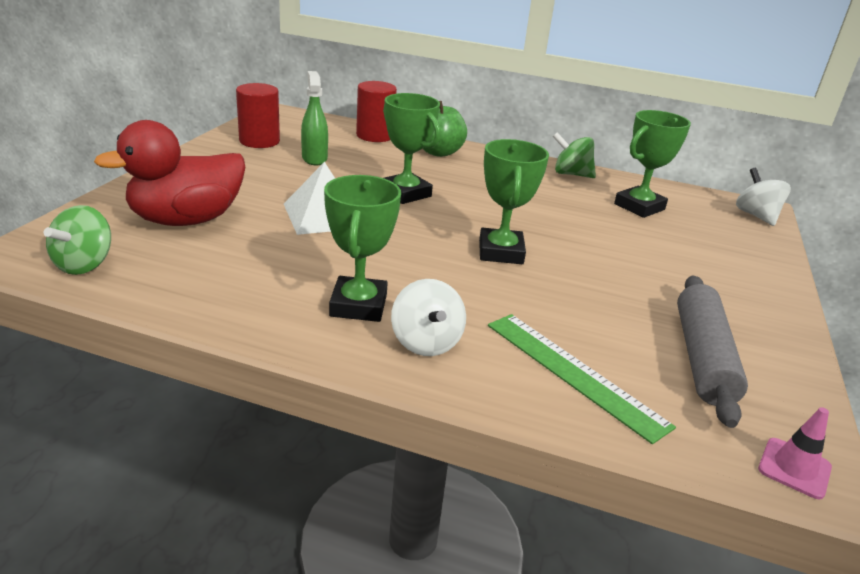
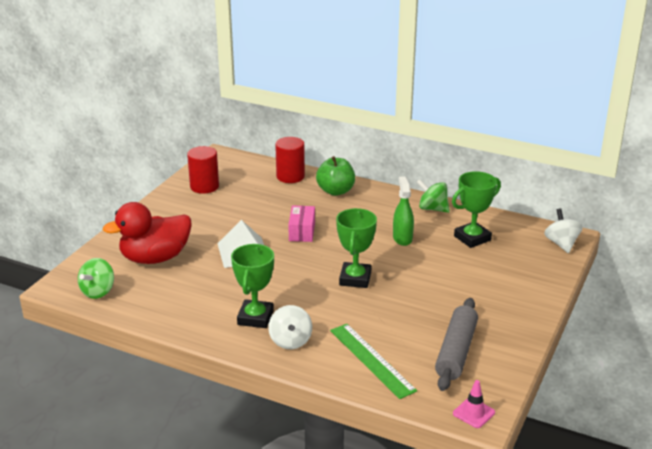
camera: 10 degrees right, 0 degrees up
green spray bottle [301,71,328,165] -> green spray bottle moved to [393,176,414,246]
green trophy [383,93,441,204] -> pink box [288,206,315,242]

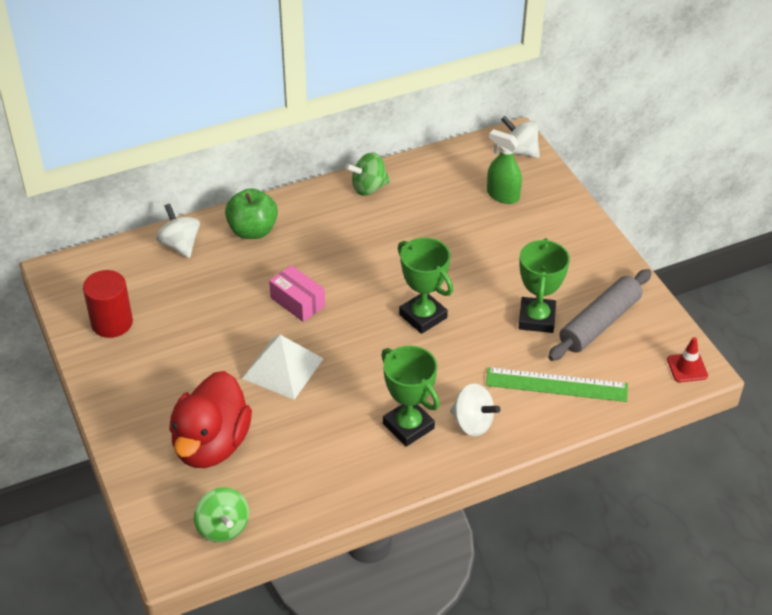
camera: 50 degrees left, 15 degrees up
red cylinder [275,137,305,183] -> white spinning top [156,204,200,258]
green spray bottle [393,176,414,246] -> green spray bottle moved to [487,129,522,204]
grey rolling pin [435,298,478,391] -> grey rolling pin turned 75 degrees clockwise [548,269,652,361]
green trophy [452,171,501,248] -> green trophy moved to [518,238,570,333]
pink traffic cone [453,380,495,428] -> red traffic cone [667,337,708,382]

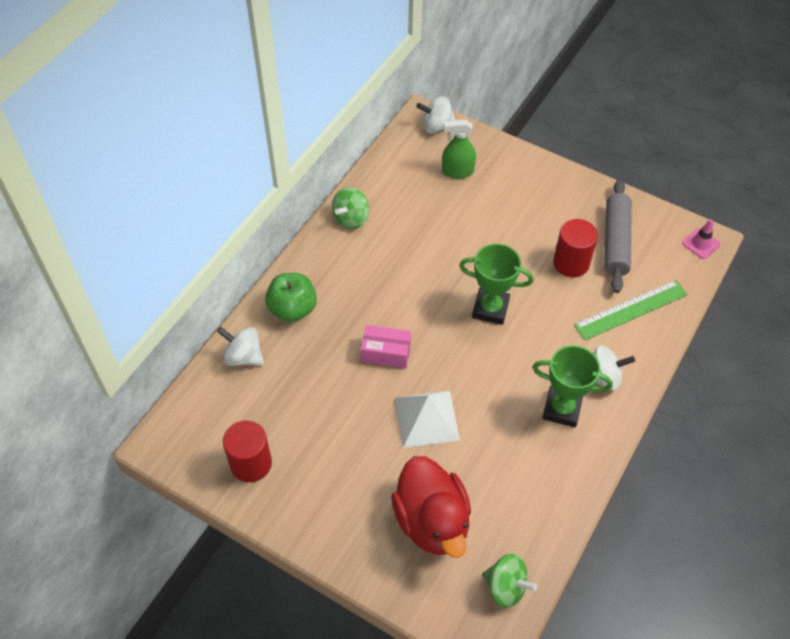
camera: 35 degrees left, 10 degrees up
green trophy [518,238,570,333] -> red cylinder [553,219,598,277]
red traffic cone [667,337,708,382] -> pink traffic cone [682,219,720,259]

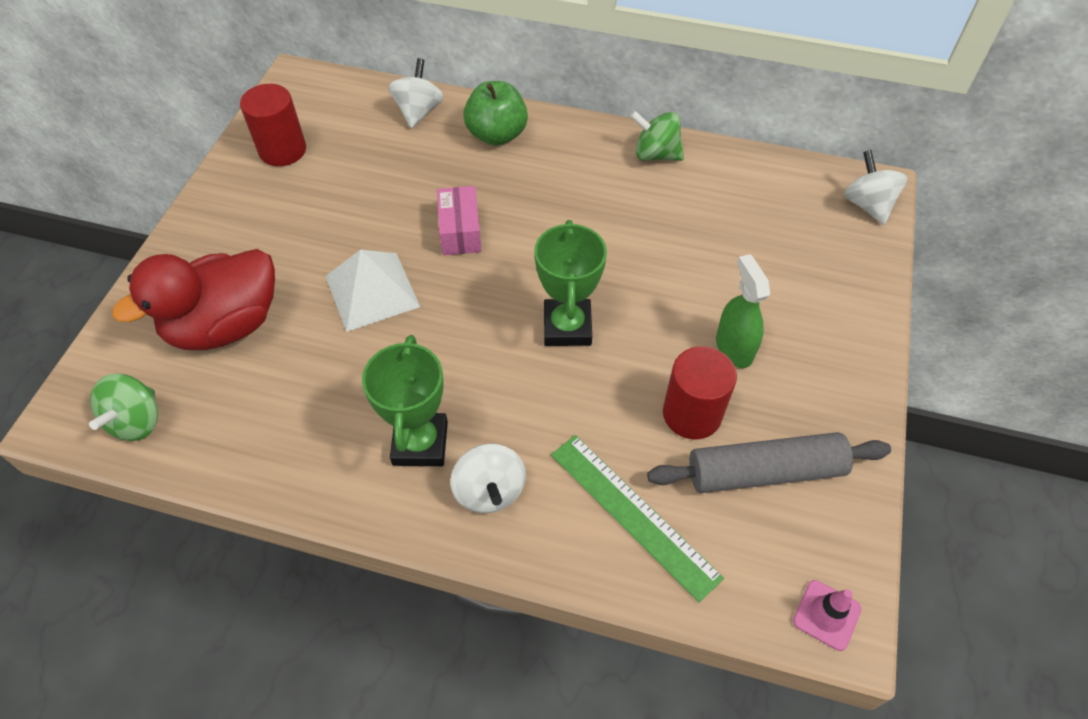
camera: 75 degrees right, 0 degrees up
green spray bottle [442,120,476,179] -> green spray bottle moved to [716,254,770,368]

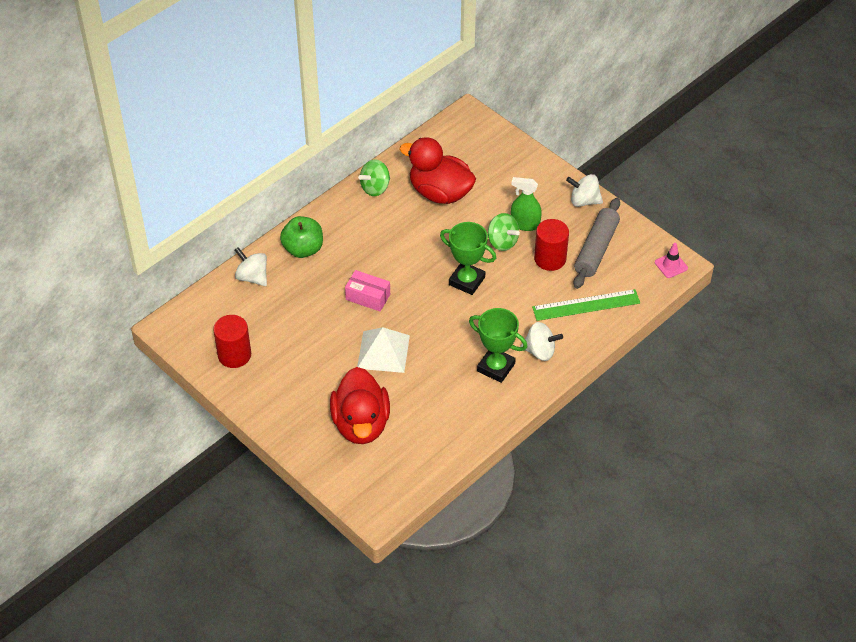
camera: 60 degrees left, 5 degrees down
green spinning top [89,374,158,441] -> green spinning top moved to [488,213,520,251]
white spinning top [844,150,908,225] -> white spinning top moved to [566,174,603,207]
none -> red duck [400,137,476,204]

